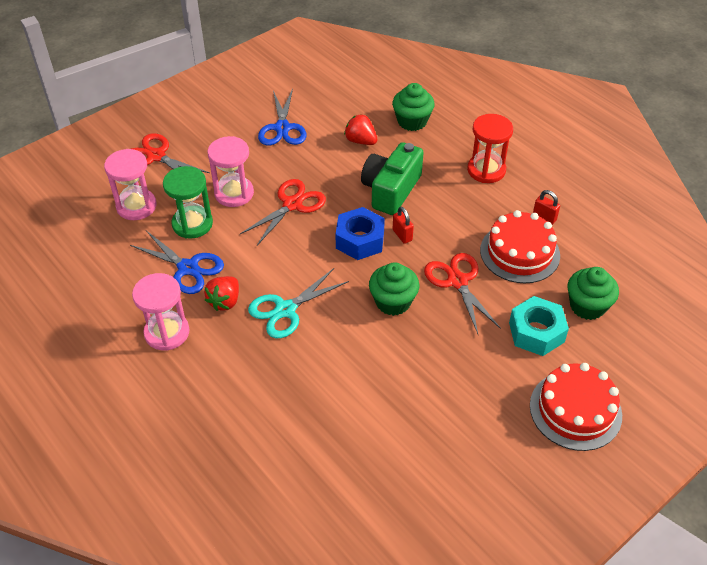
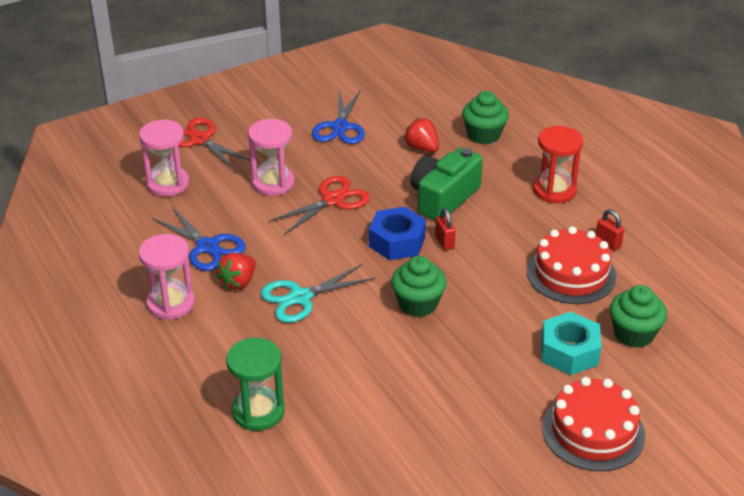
camera: 10 degrees right, 10 degrees down
green hourglass [163,166,213,239] -> green hourglass moved to [226,338,285,431]
red scissors [424,253,501,334] -> none

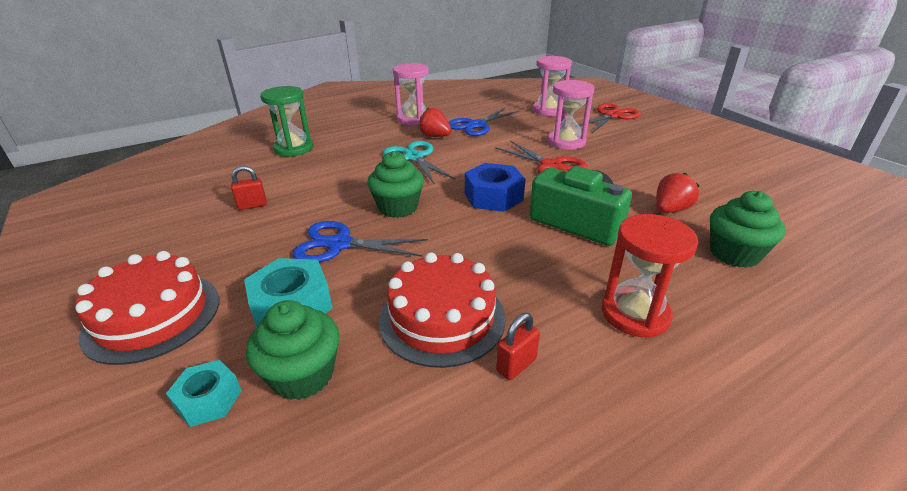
camera: 90 degrees right, 5 degrees down
blue scissors [312,90,365,144] -> blue scissors moved to [293,221,428,263]
red padlock [435,208,456,250] -> red padlock moved to [231,166,267,210]
none -> turquoise nut [166,360,242,427]

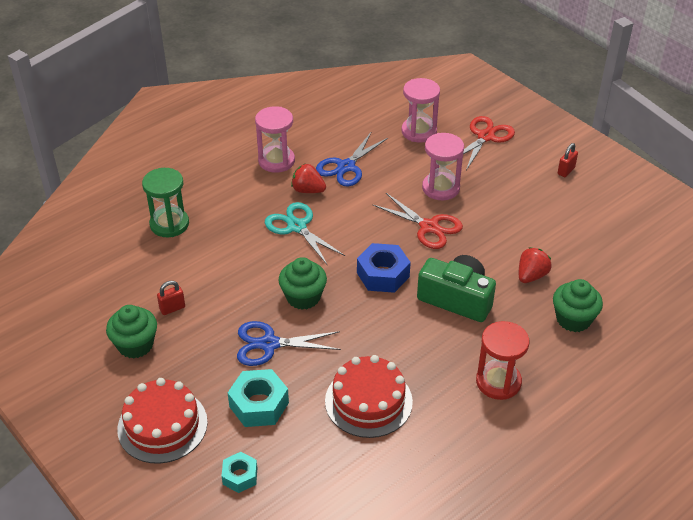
camera: 10 degrees left, 10 degrees up
green cupcake [246,300,339,400] -> green cupcake moved to [106,305,157,359]
red padlock [496,313,540,380] -> red padlock moved to [558,143,578,177]

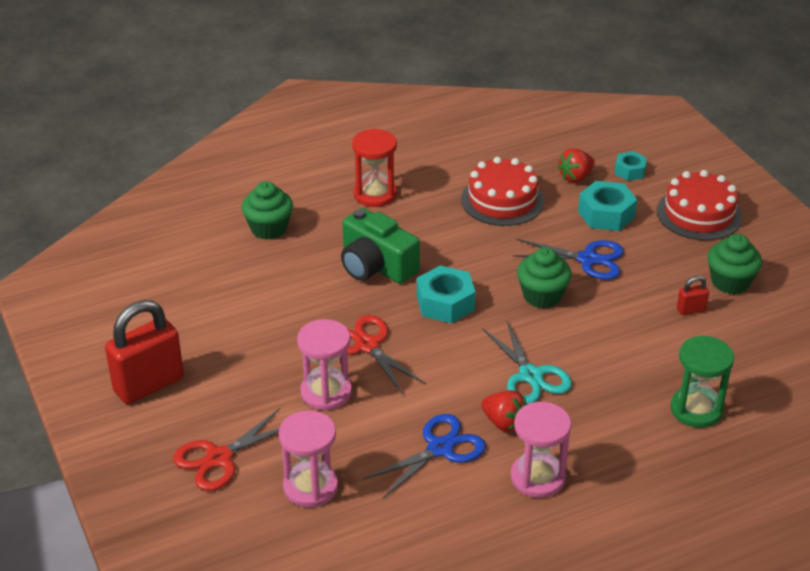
camera: 165 degrees left, 5 degrees down
blue nut [357,243,411,293] -> turquoise nut [417,265,476,323]
red strawberry [519,247,552,283] -> red strawberry moved to [557,148,595,182]
red padlock [558,143,578,177] -> red padlock [105,300,184,404], size x2.30

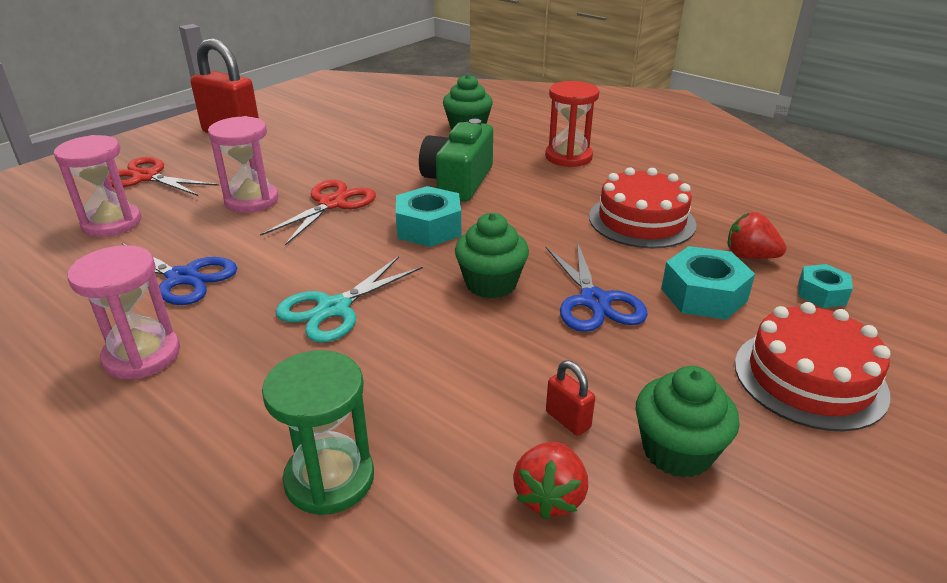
camera: 65 degrees right, 5 degrees down
red strawberry [481,390,527,432] -> red strawberry moved to [513,441,588,519]

